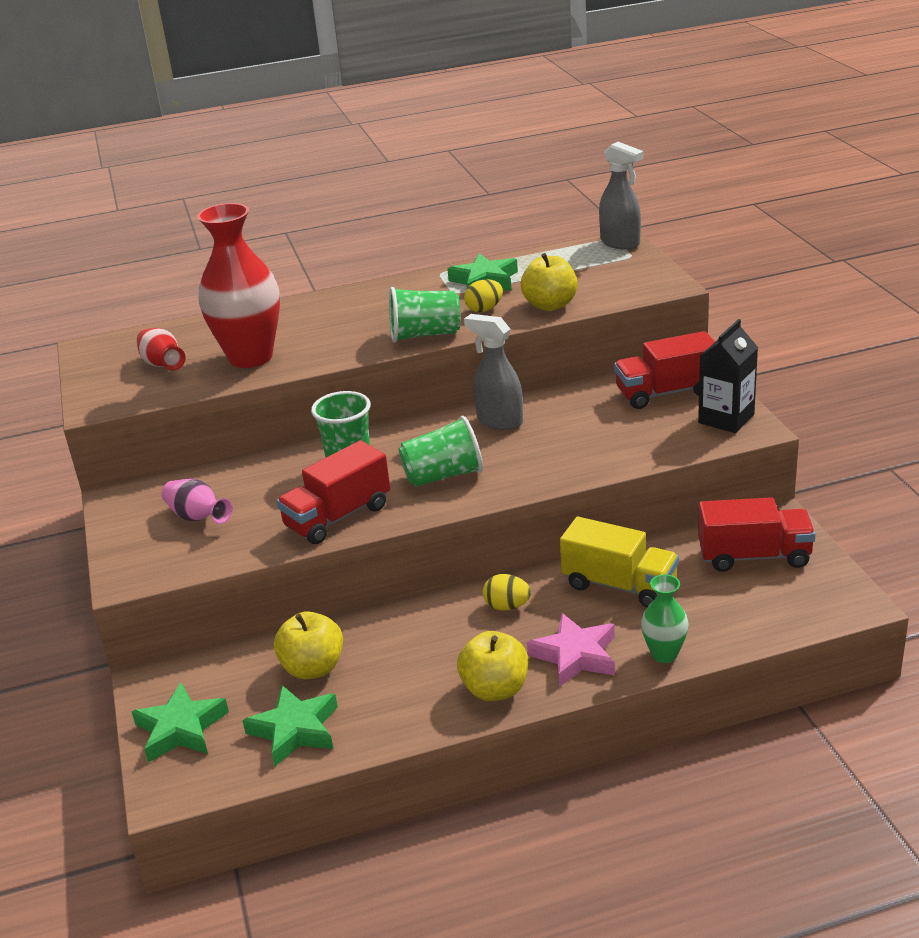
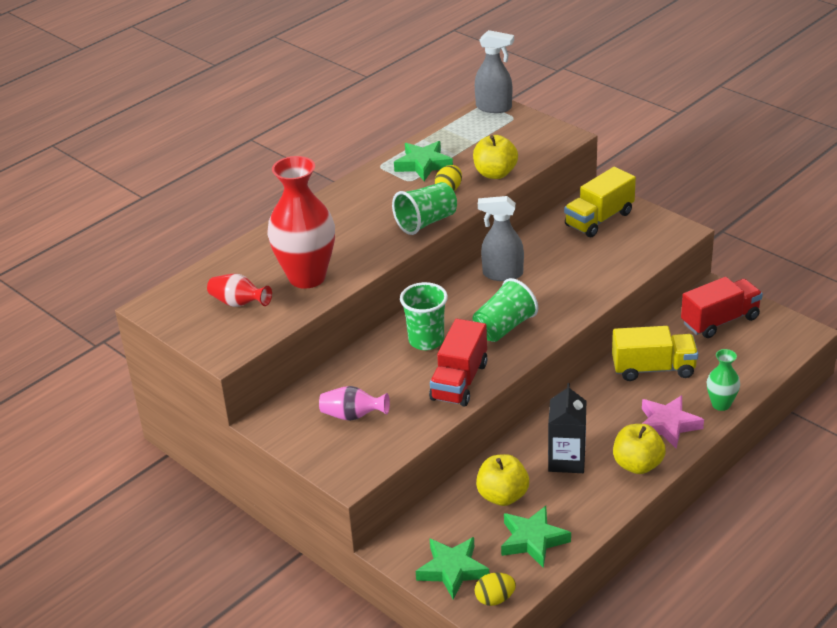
camera: 30 degrees left, 5 degrees up
yellow egg [483,574,531,610] -> yellow egg moved to [474,573,516,606]
red truck [614,331,715,409] -> yellow truck [564,167,636,237]
black carton [698,319,758,433] -> black carton moved to [548,383,586,473]

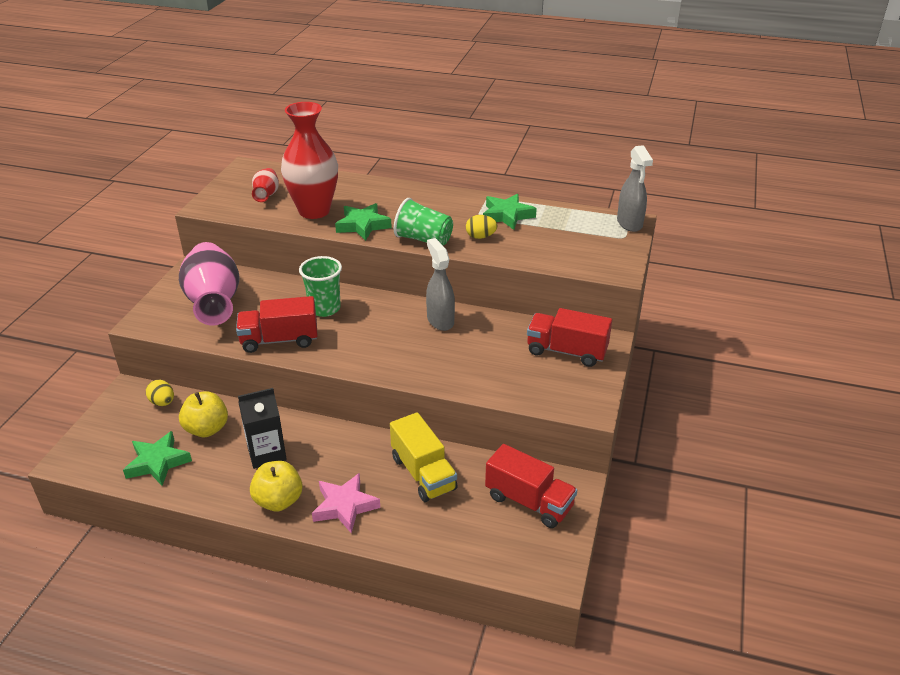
camera: 60 degrees right, 0 degrees up
pink vase [319,386,390,421] -> pink vase [179,242,240,325], size x2.04
green star [416,537,489,600] -> green star moved to [335,203,392,241]
yellow apple [473,135,518,179] -> none
green cup [473,278,538,342] -> none
yellow egg [474,573,516,606] -> yellow egg moved to [146,380,174,406]
yellow truck [564,167,636,237] -> red truck [527,308,612,367]
green vase [707,349,740,411] -> none

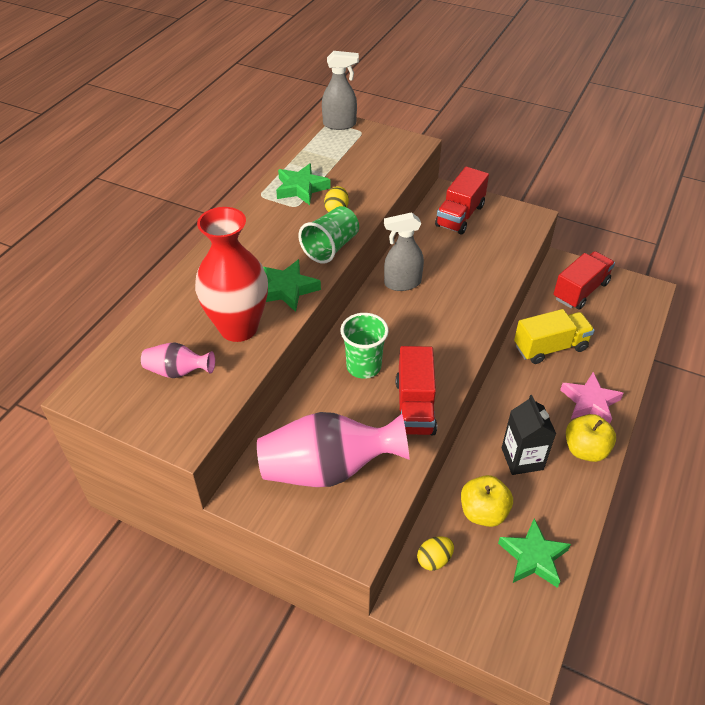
camera: 80 degrees left, 10 degrees up
red vase [252,168,279,202] -> pink vase [141,343,215,378]

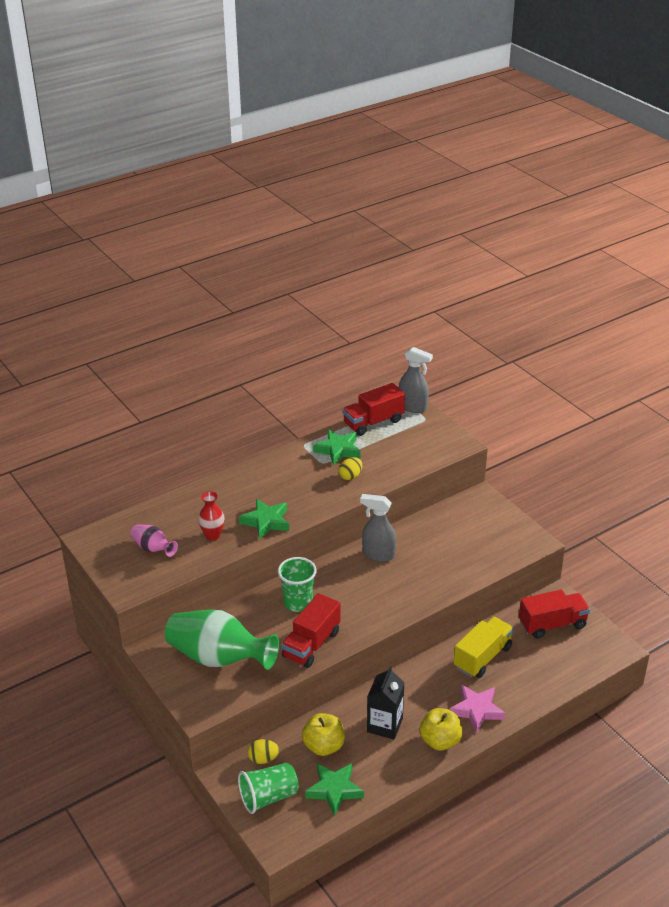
camera: 30 degrees right, 10 degrees down
red vase [195,207,268,342] -> red vase [198,491,225,541], size x0.49
pink vase [257,412,409,487] -> green vase [165,609,279,670]
green cup [299,206,359,264] -> green cup moved to [238,763,299,814]
red truck [435,167,489,234] -> red truck moved to [343,383,405,436]
yellow truck [514,309,595,364] -> yellow truck turned 60 degrees counterclockwise [454,617,514,678]

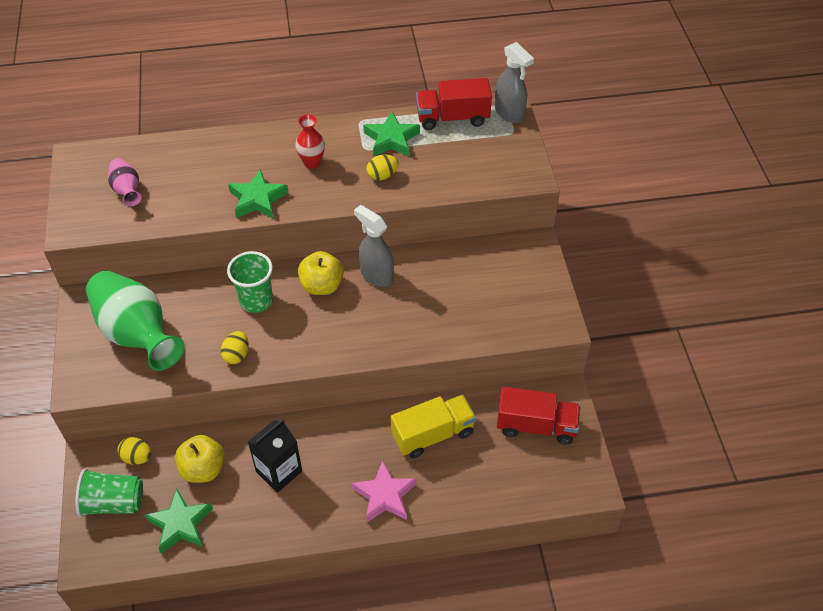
camera: 25 degrees right, 15 degrees up
red vase [198,491,225,541] -> red vase moved to [295,114,325,169]
red truck [281,593,341,668] -> yellow egg [220,331,249,364]
yellow apple [419,708,462,751] -> yellow apple moved to [298,251,344,295]

